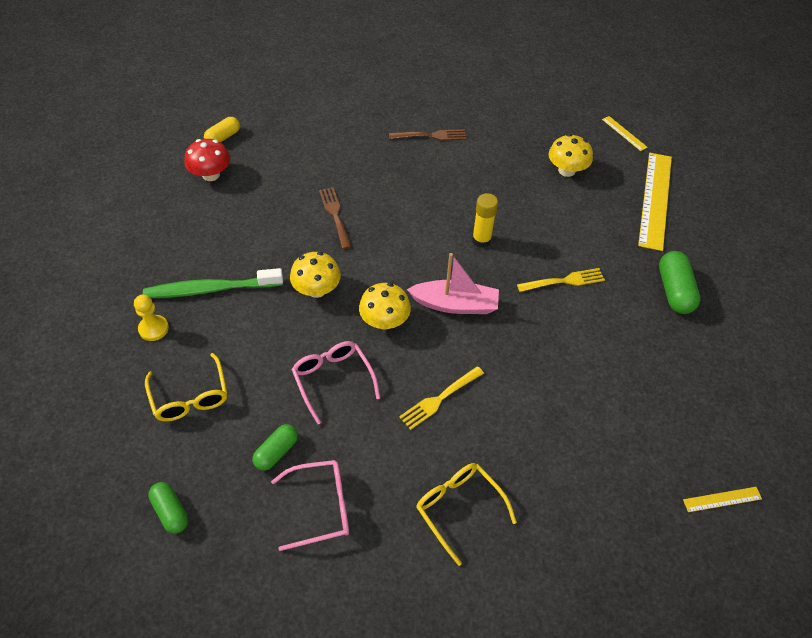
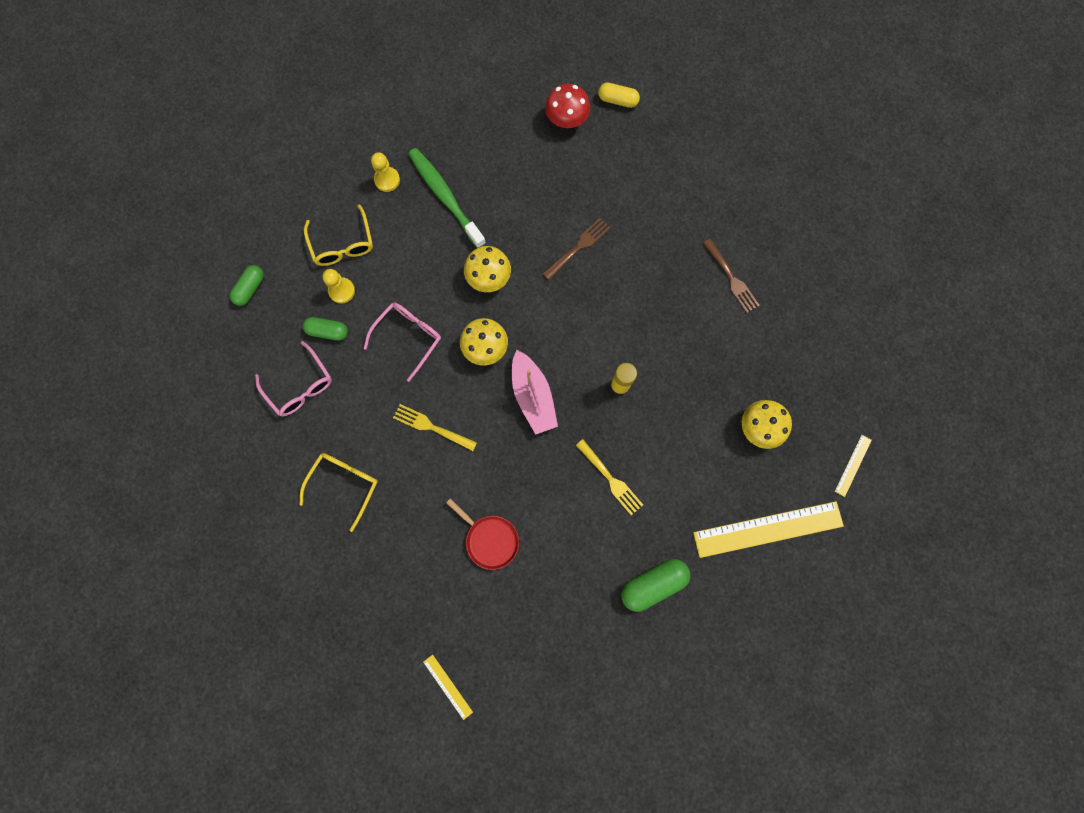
camera: 65 degrees right, 25 degrees up
yellow glasses [145,353,227,422] -> yellow glasses turned 60 degrees counterclockwise [304,204,373,266]
none -> yellow pawn [323,269,355,304]
none -> red pan [446,499,519,570]

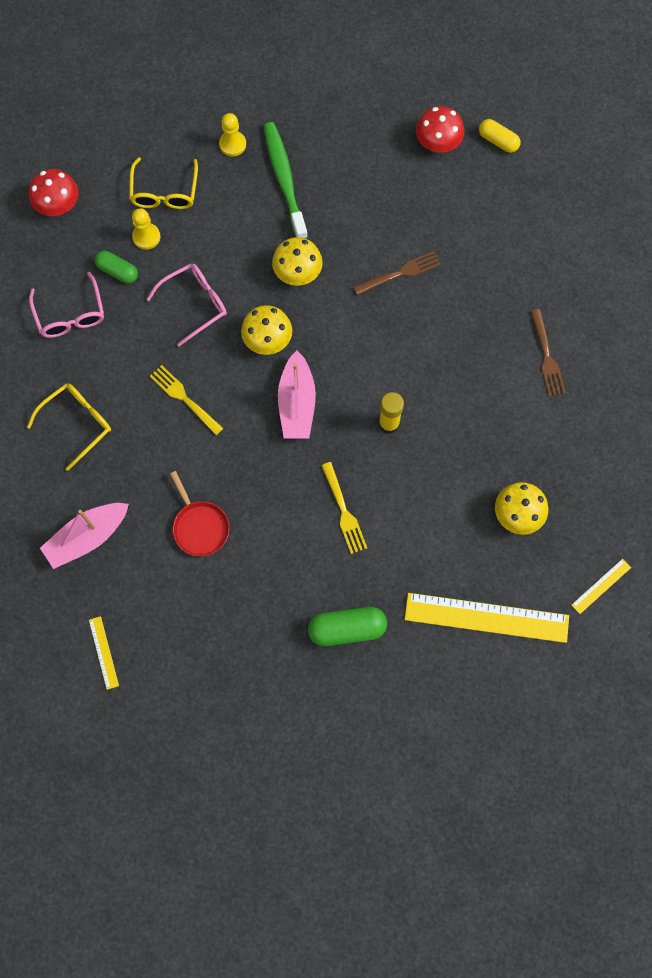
camera: 20 degrees right, 5 degrees down
green capsule [230,265,264,306] -> red mushroom [29,169,78,216]
none -> pink boat [40,503,129,569]

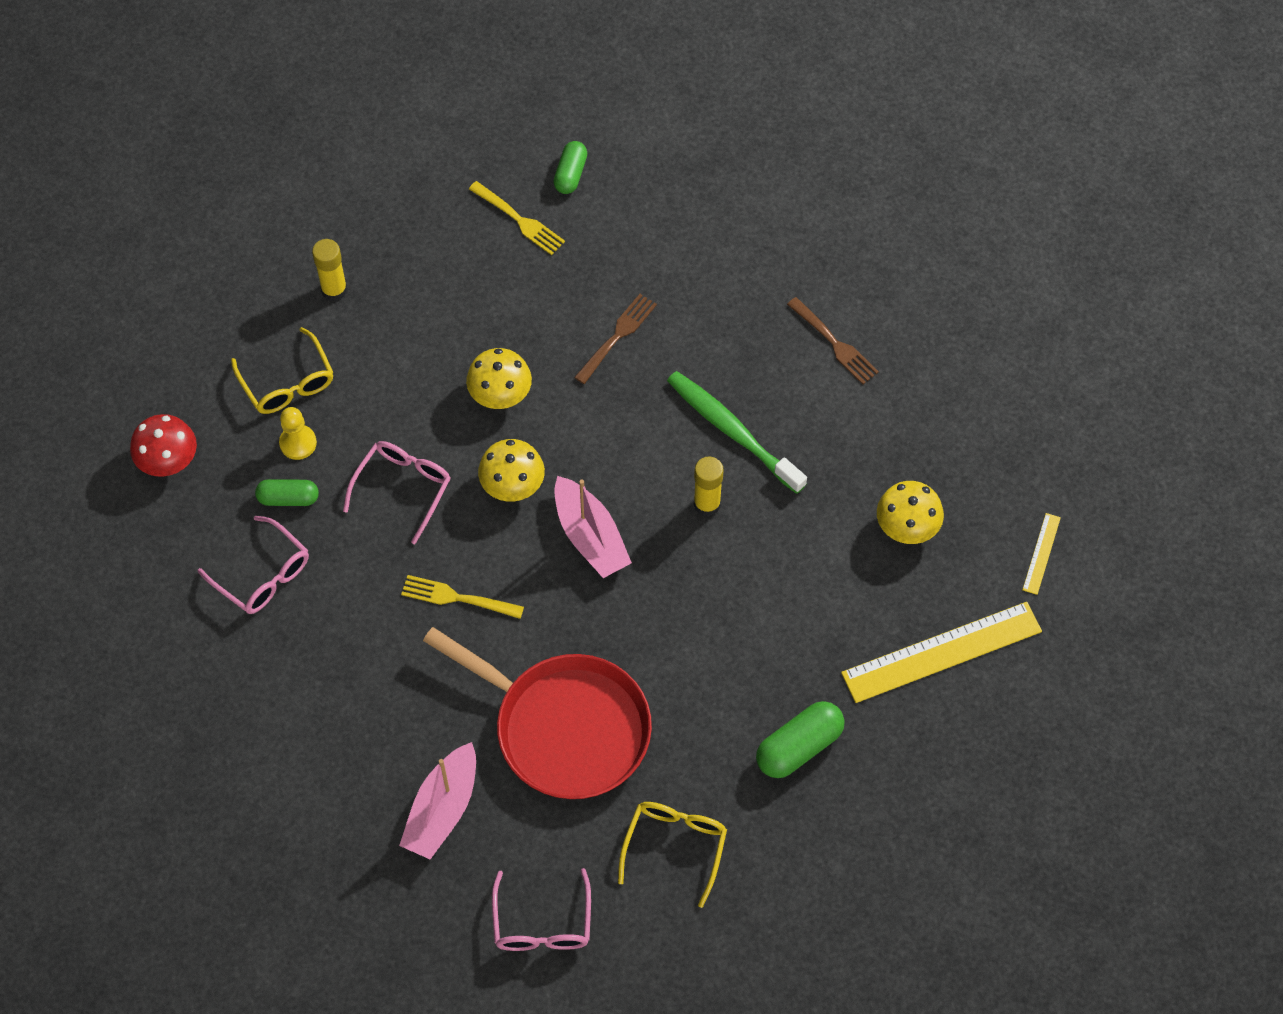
camera: 30 degrees left, 10 degrees down
yellow glasses [27,383,111,471] -> yellow glasses moved to [618,802,727,908]
yellow ruler [89,616,119,690] -> pink glasses [492,868,591,951]
red pan [170,471,229,556] -> red pan [423,627,652,799], size x2.08
yellow pawn [219,113,246,156] -> yellow glue stick [312,239,347,301]
green toothbrush [264,122,308,239] -> green toothbrush moved to [667,371,807,494]
yellow fork [321,462,367,554] -> yellow fork moved to [469,181,565,255]
red mushroom [416,106,464,153] -> green capsule [554,141,587,194]
yellow capsule [479,119,521,153] -> none

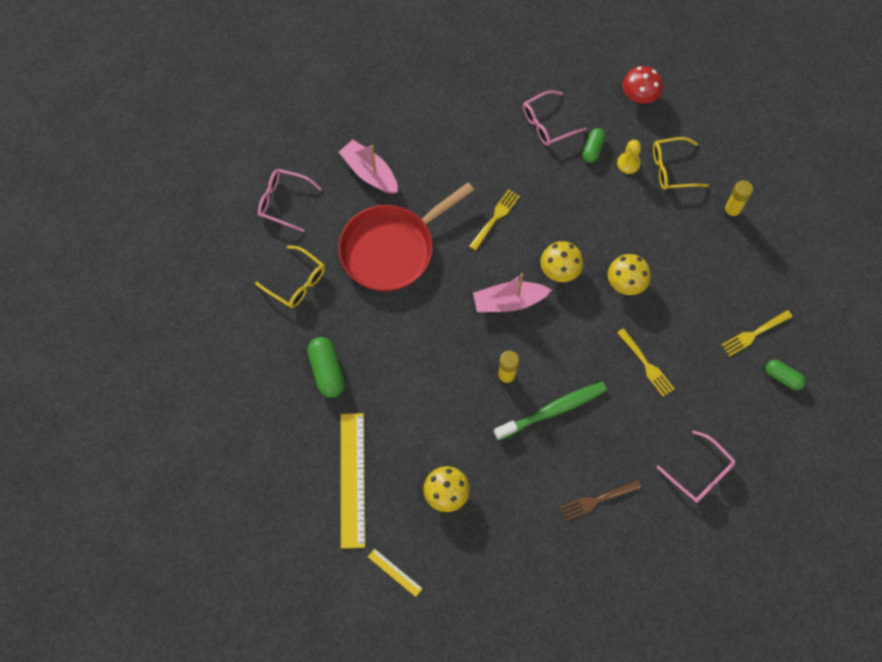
camera: 110 degrees right, 5 degrees up
pink glasses [343,441,451,544] -> pink glasses moved to [657,430,736,503]
brown fork [574,294,657,384] -> yellow fork [617,328,675,397]

